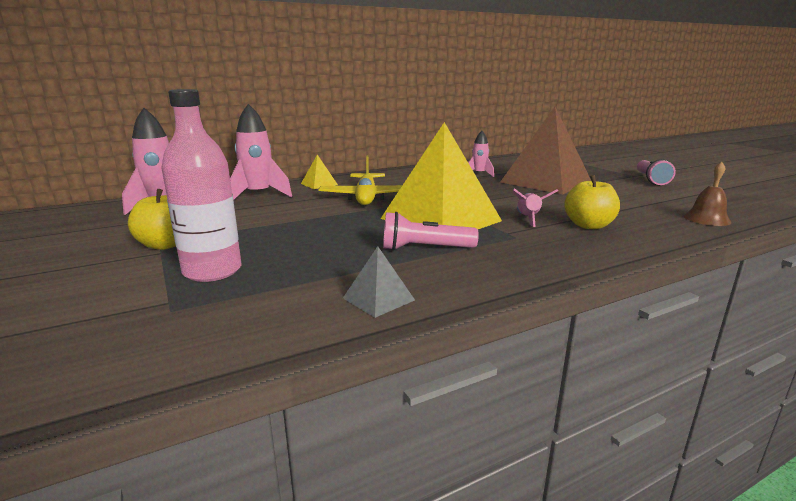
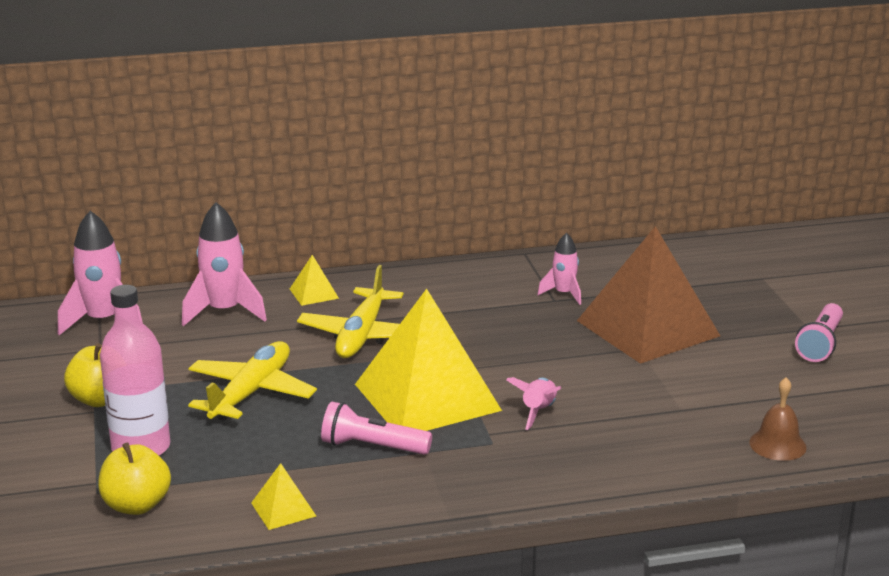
camera: 15 degrees right, 5 degrees up
grey pyramid [343,246,415,318] -> yellow pyramid [251,463,316,530]
yellow apple [564,174,620,229] -> yellow apple moved to [98,442,171,515]
none -> yellow plane [188,341,317,421]

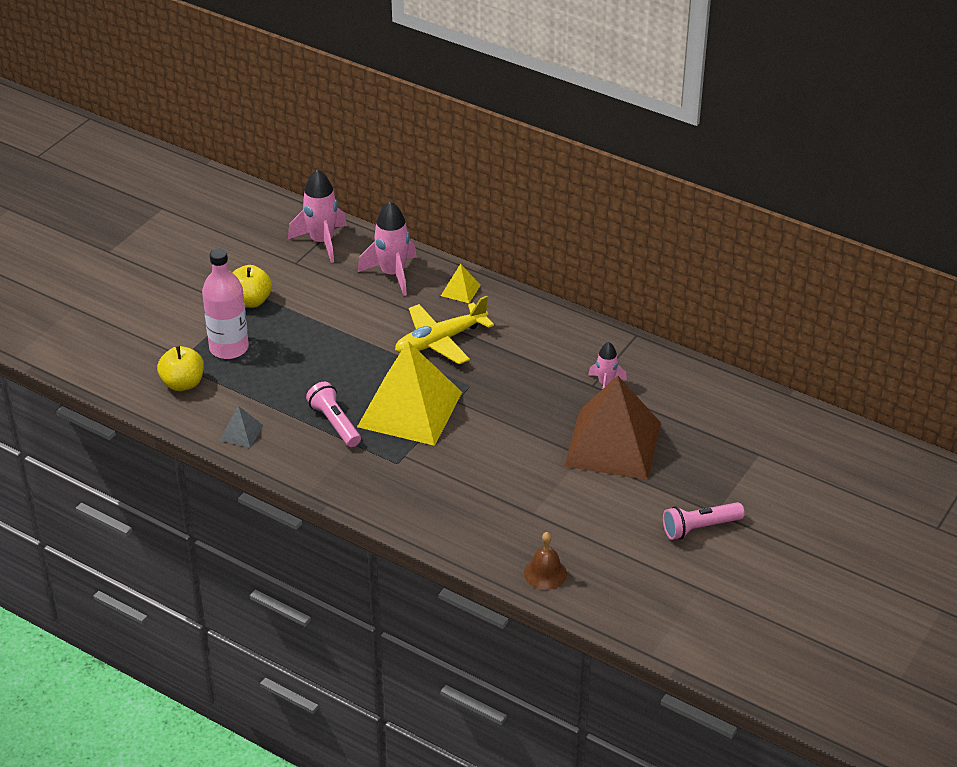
camera: 45 degrees right, 15 degrees up
yellow plane [188,341,317,421] -> none
yellow pyramid [251,463,316,530] -> grey pyramid [220,406,263,448]
pink rocket [506,377,561,430] -> none

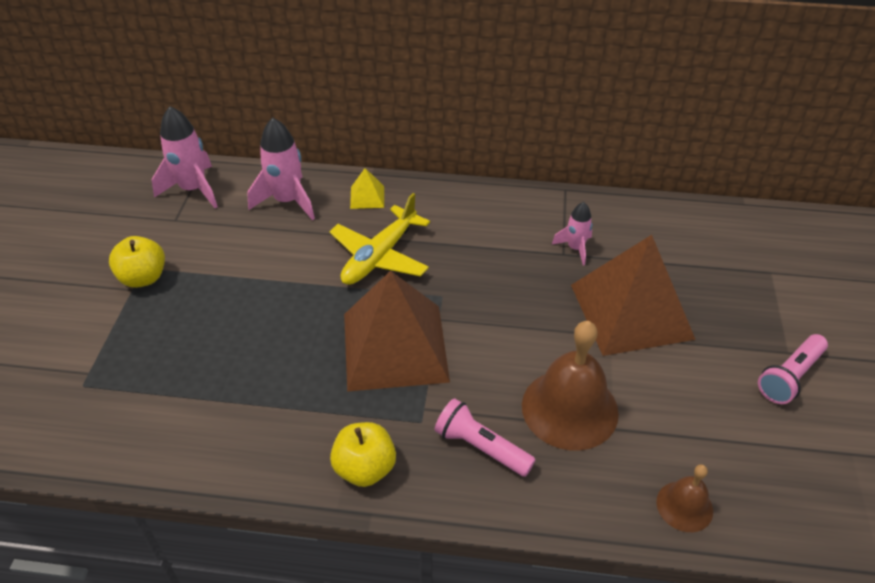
camera: 25 degrees left, 5 degrees up
yellow apple [157,346,204,391] -> yellow apple moved to [330,422,396,487]
pink bottle [202,248,249,359] -> none
grey pyramid [220,406,263,448] -> none
pink flashlight [306,382,361,447] -> pink flashlight moved to [435,398,536,477]
yellow pyramid [357,341,462,446] -> brown pyramid [344,271,450,392]
none -> brown bell [522,321,619,451]

